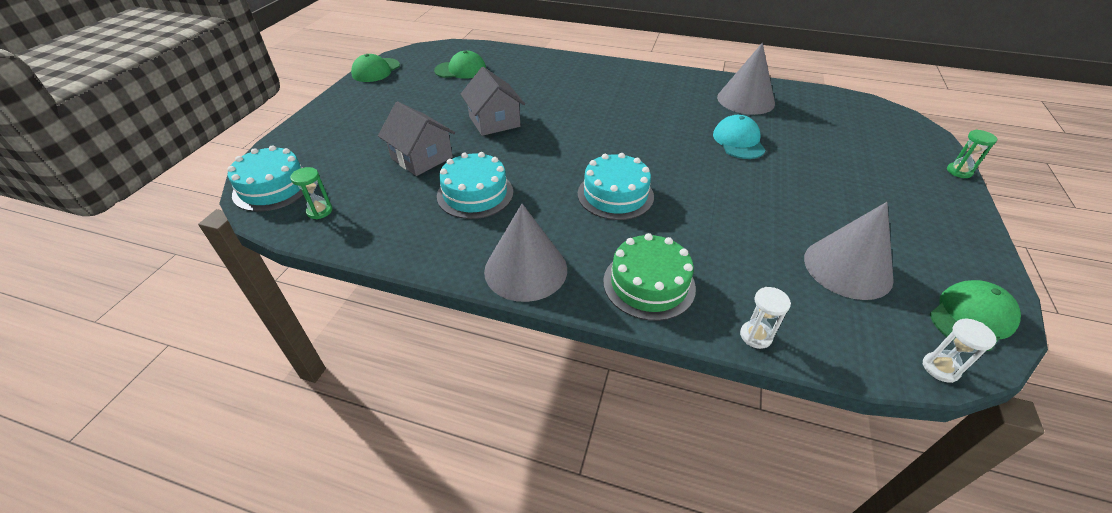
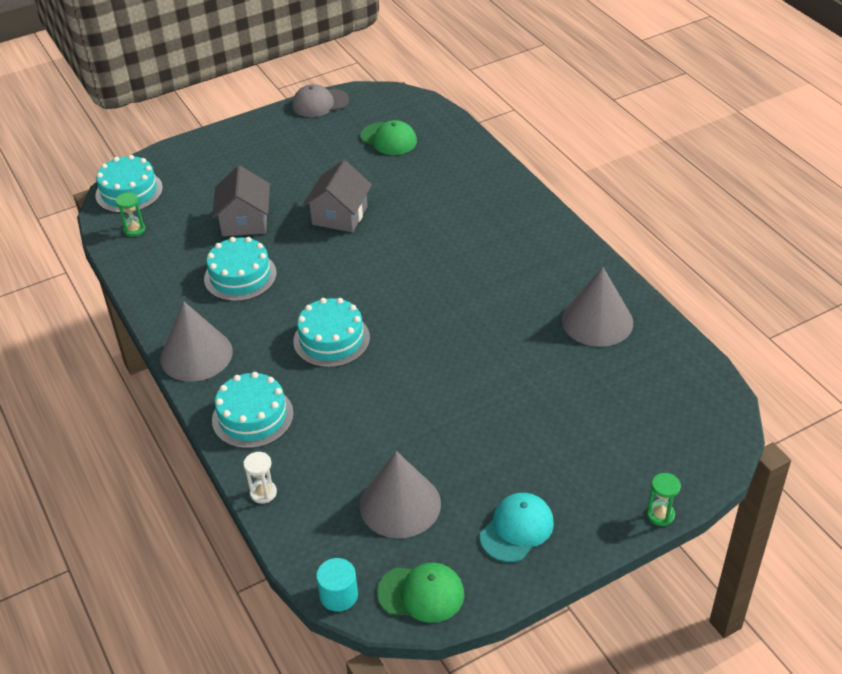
camera: 45 degrees right, 0 degrees up
green cap [351,54,400,82] -> grey cap [292,84,349,117]
green cake [603,233,696,321] -> turquoise cake [212,372,294,449]
turquoise cap [713,115,766,159] -> turquoise cap moved to [480,493,554,562]
white hourglass [923,319,996,383] -> turquoise cylinder [316,558,358,612]

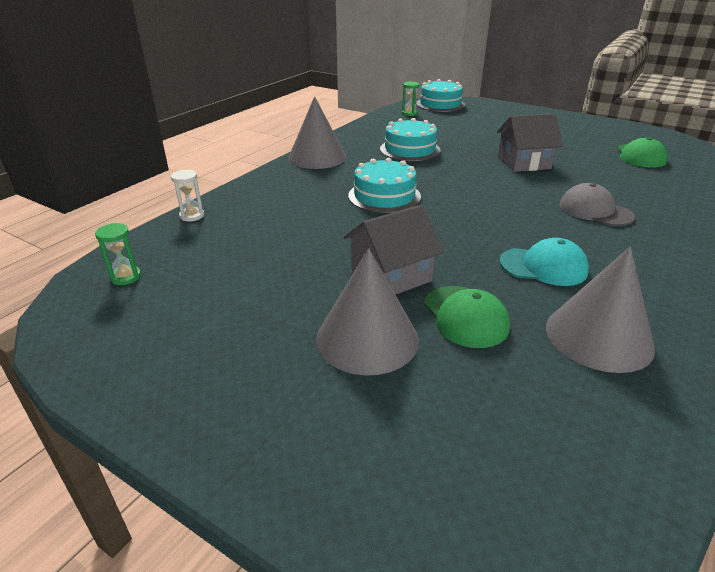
camera: 60 degrees right, 10 degrees down
grey house [212,166,270,236] -> grey house moved to [344,205,444,295]
turquoise cake [212,372,294,449] -> none
grey cap [292,84,349,117] -> grey cap moved to [559,183,635,226]
turquoise cylinder [316,558,358,612] -> none
grey cone [360,451,441,538] -> grey cone moved to [316,248,419,376]
green cap [377,563,464,623] -> green cap moved to [424,286,510,348]
turquoise cap [480,493,554,562] -> turquoise cap moved to [499,238,589,286]
green hourglass [647,473,681,526] -> green hourglass moved to [95,223,141,285]

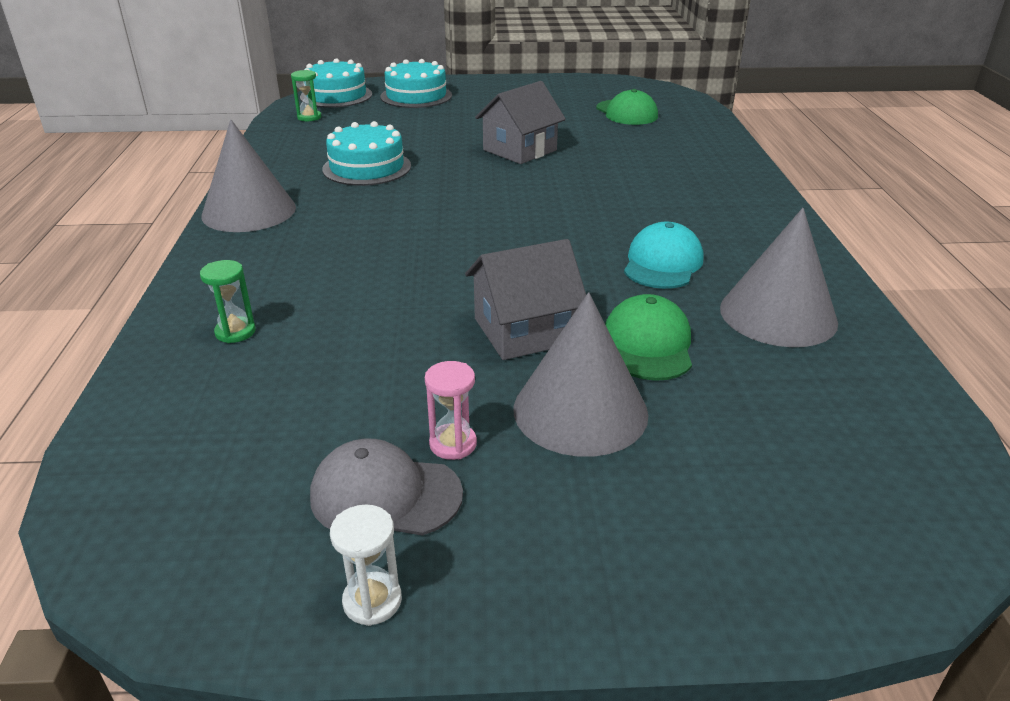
camera: 35 degrees left, 0 degrees up
green hourglass [95,223,141,285] -> green hourglass moved to [200,260,256,343]
white hourglass [171,170,204,221] -> white hourglass moved to [330,505,402,626]
grey house [344,205,444,295] -> grey house turned 45 degrees clockwise [465,239,586,360]
turquoise cake [348,158,421,213] -> turquoise cake moved to [380,59,452,108]
green cap [424,286,510,348] -> green cap turned 120 degrees counterclockwise [605,294,692,381]
turquoise cap [499,238,589,286] -> turquoise cap turned 45 degrees counterclockwise [624,222,703,289]
grey cap [559,183,635,226] -> grey cap moved to [310,439,463,536]
none -> pink hourglass [425,361,477,460]

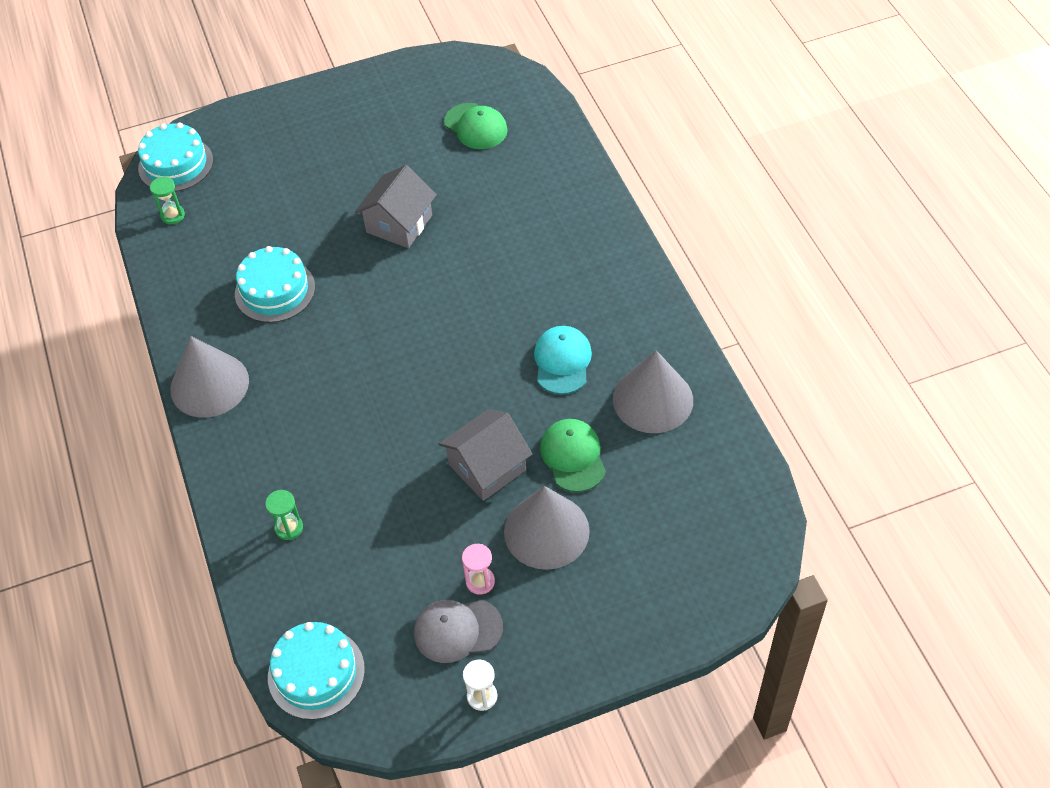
camera: 15 degrees left, 20 degrees up
turquoise cake [380,59,452,108] -> turquoise cake moved to [268,622,365,720]

